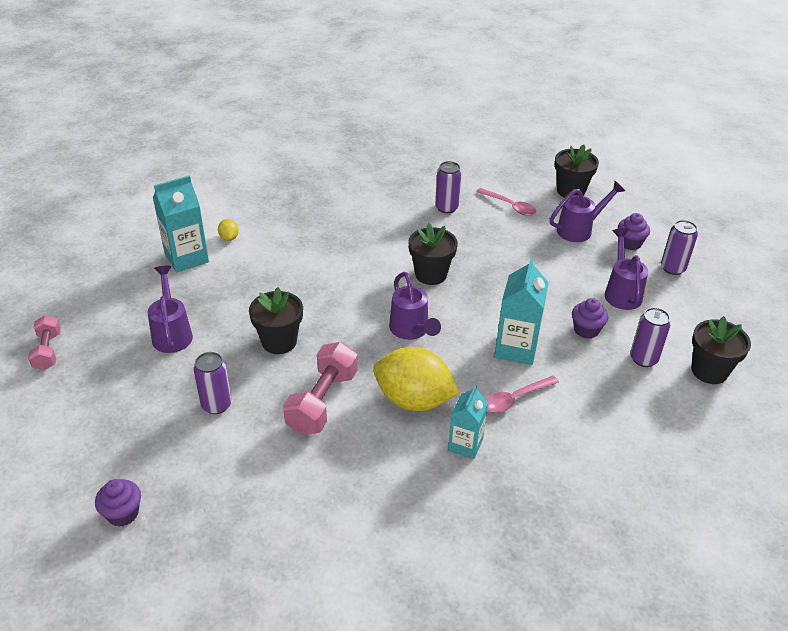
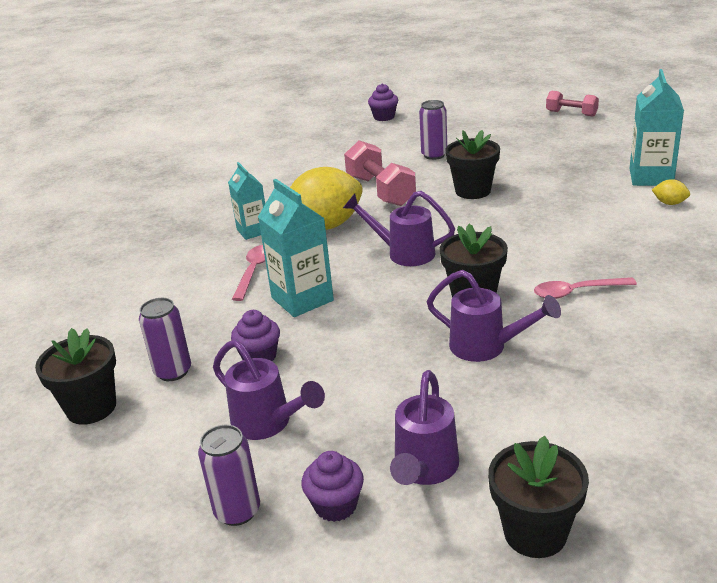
camera: 135 degrees right, 10 degrees down
purple watering can [147,266,193,353] -> purple watering can moved to [426,270,561,362]
purple can [435,161,462,214] -> none
pink spoon [476,188,536,216] -> pink spoon moved to [534,277,637,299]

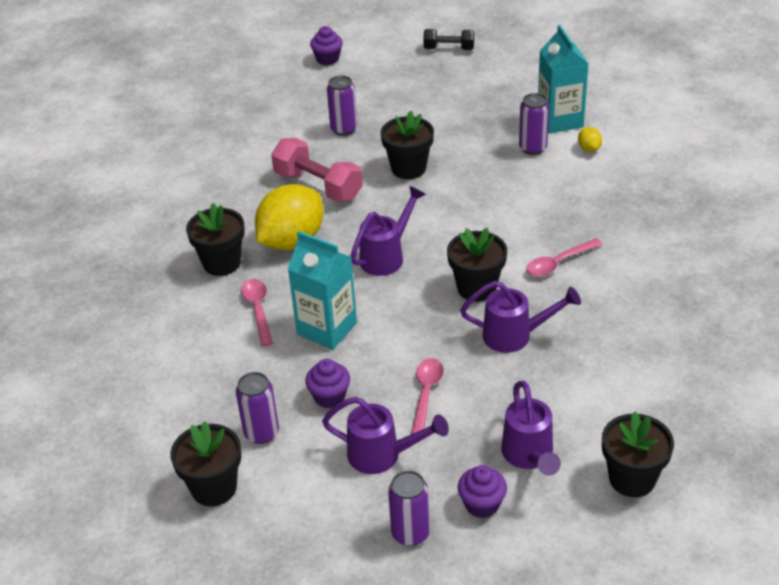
camera: 25 degrees left, 10 degrees up
turquoise carton [228,162,265,240] -> black flower pot [186,203,245,276]
purple watering can [343,191,455,266] -> purple watering can turned 135 degrees clockwise [350,186,426,276]
purple cupcake [368,83,398,121] -> purple cupcake moved to [310,26,343,65]
pink dumbbell [546,91,599,116] -> black dumbbell [423,29,474,50]
yellow lemon [652,179,690,205] -> yellow lemon turned 75 degrees clockwise [578,127,602,152]
none -> pink spoon [411,358,444,434]
none -> purple can [519,93,549,155]

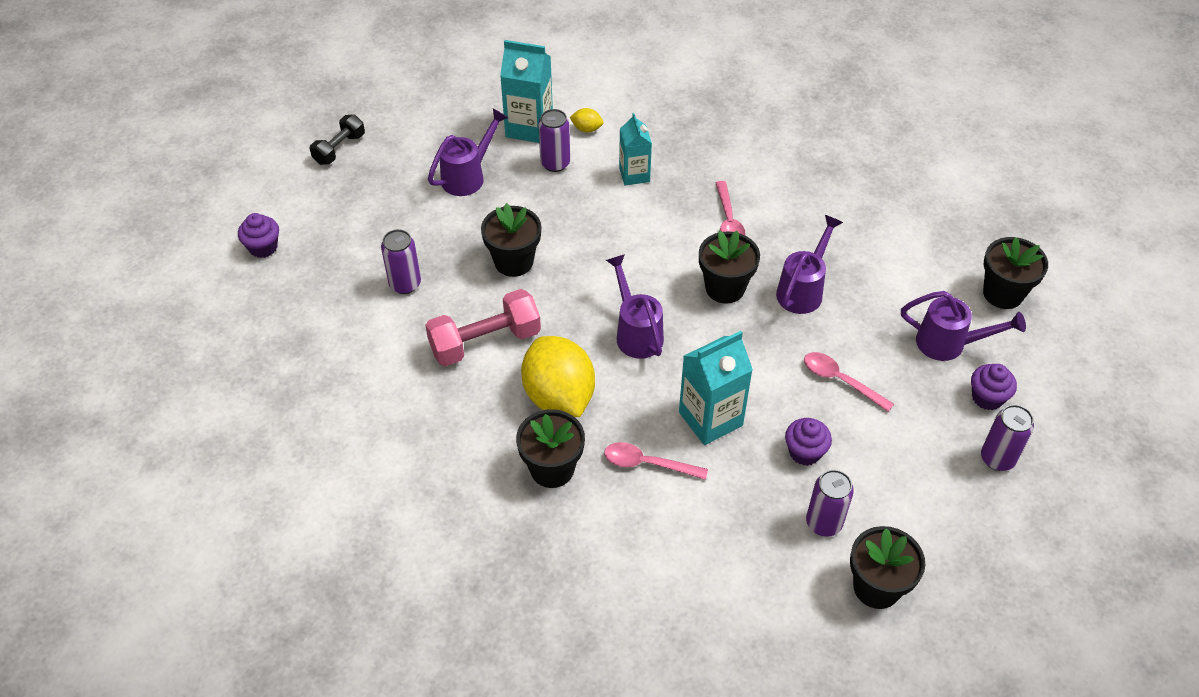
camera: 65 degrees left, 10 degrees up
purple watering can [322,397,449,474] -> purple watering can moved to [428,108,508,196]
none -> turquoise carton [619,113,652,185]

